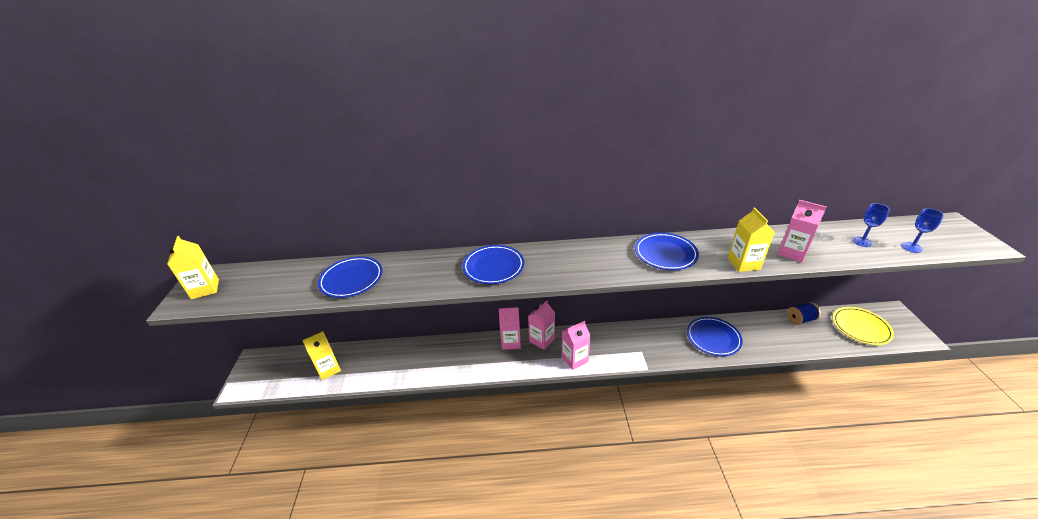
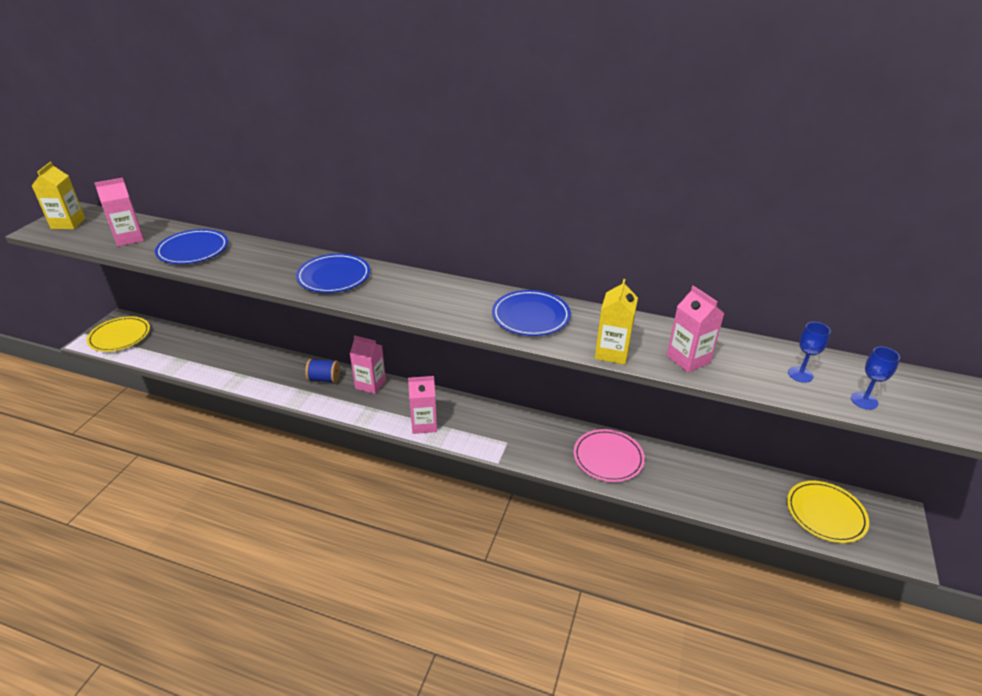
camera: 20 degrees right, 0 degrees up
yellow carton [302,331,341,380] -> none
pink carton [528,301,555,350] -> pink carton moved to [95,178,144,246]
blue plate [687,317,743,356] -> pink plate [574,429,645,482]
blue spool [787,302,821,325] -> blue spool moved to [305,359,340,383]
none -> yellow plate [87,316,150,352]

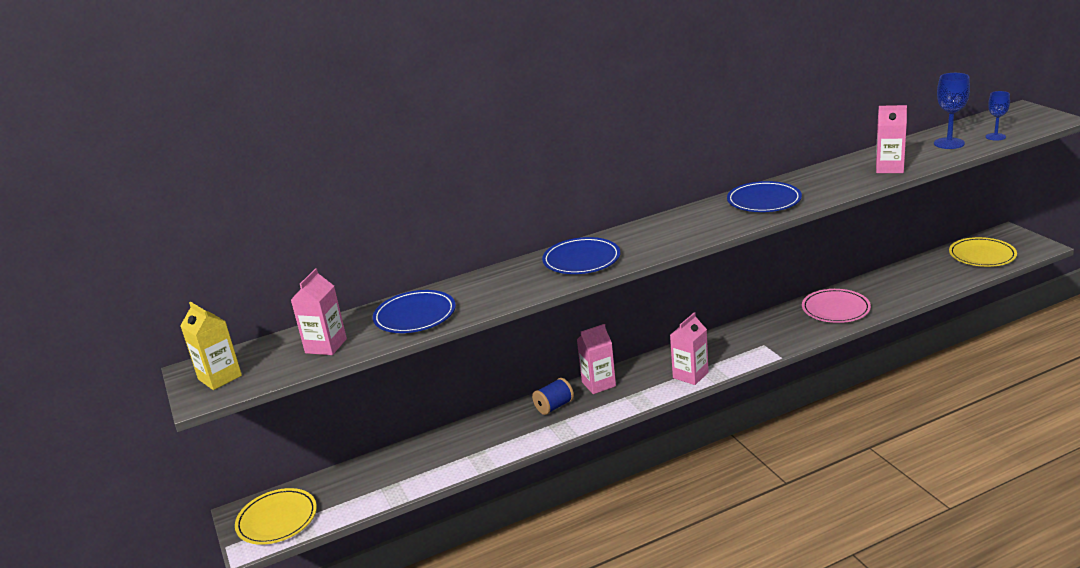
camera: 40 degrees left, 10 degrees down
yellow carton [595,279,638,365] -> none
blue goblet [788,322,831,383] -> blue goblet [934,73,970,149], size x1.53

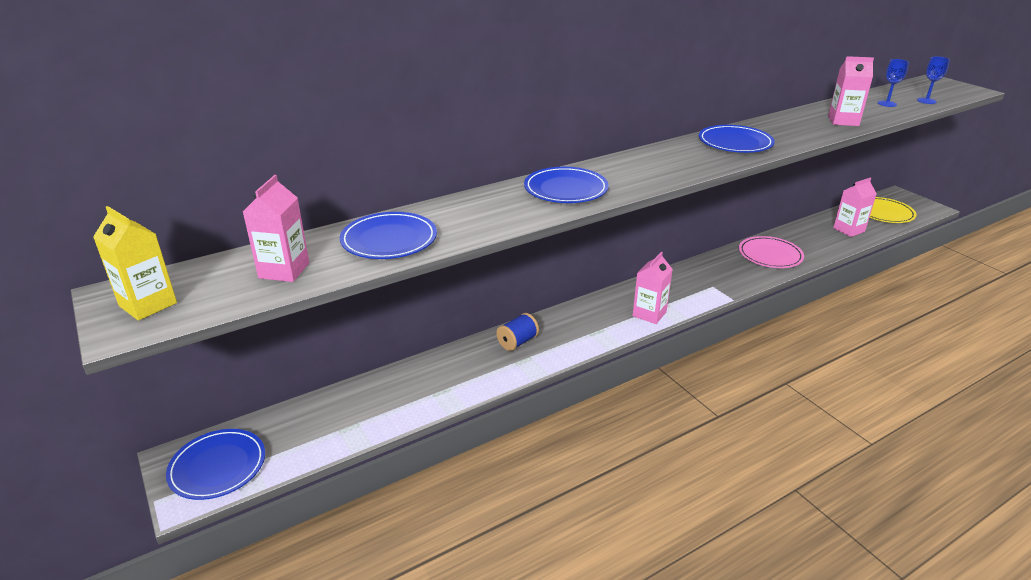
camera: 10 degrees left, 5 degrees up
yellow plate [235,488,317,545] -> blue plate [166,429,265,500]
pink carton [577,324,616,394] -> pink carton moved to [833,178,877,237]
blue goblet [934,73,970,149] -> blue goblet [878,59,909,107], size x0.65

